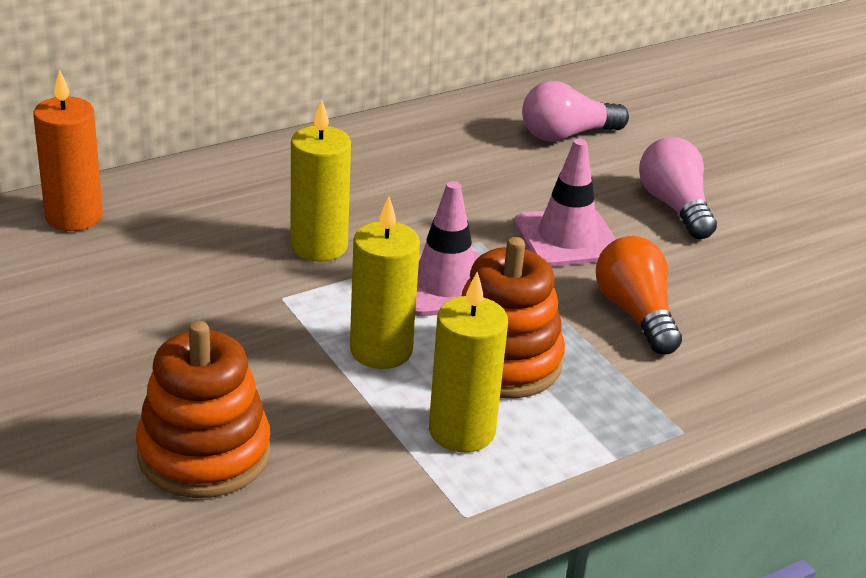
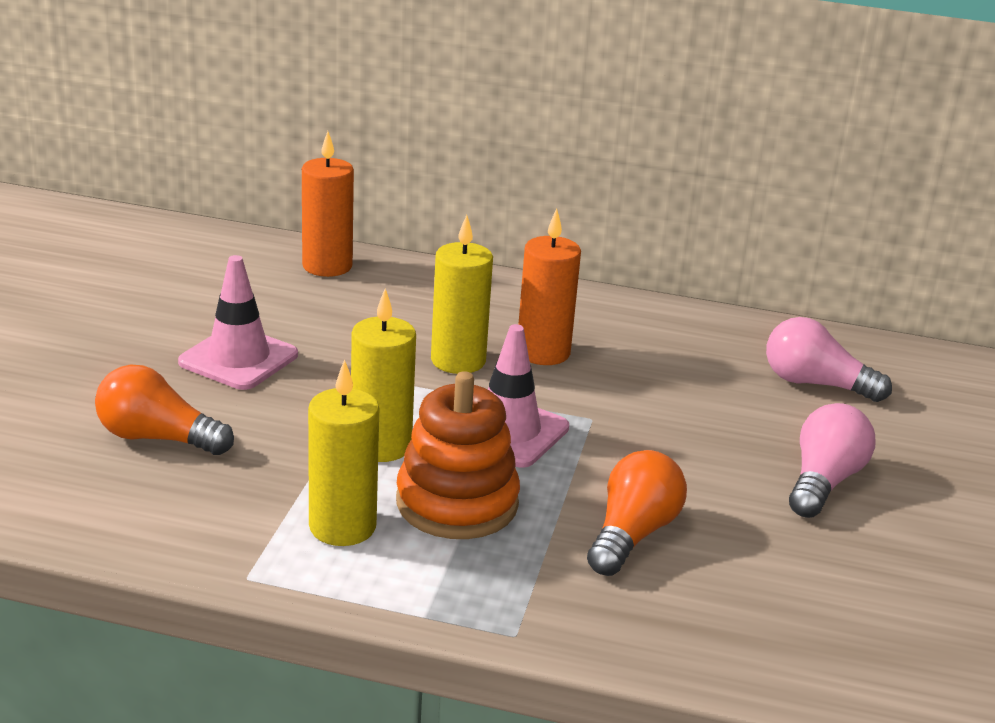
camera: 45 degrees right, 5 degrees down
orange stacking toy [136,321,270,498] -> orange light bulb [95,364,234,455]
pink traffic cone [514,139,616,267] -> pink traffic cone moved to [178,255,298,390]
none -> orange candle [518,209,581,365]

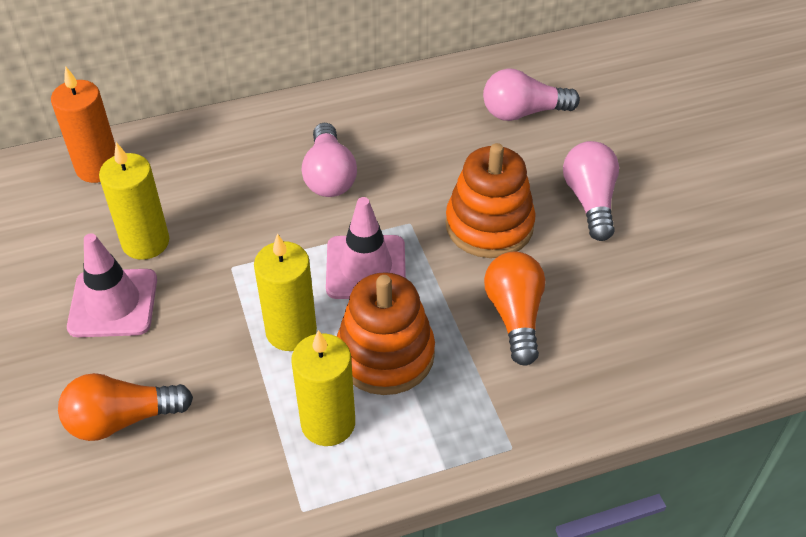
camera: 30 degrees left, 20 degrees up
yellow candle [431,215,493,374] -> yellow candle moved to [99,142,169,260]
orange candle [518,209,581,365] -> pink light bulb [302,123,357,197]
none -> orange stacking toy [445,143,536,258]

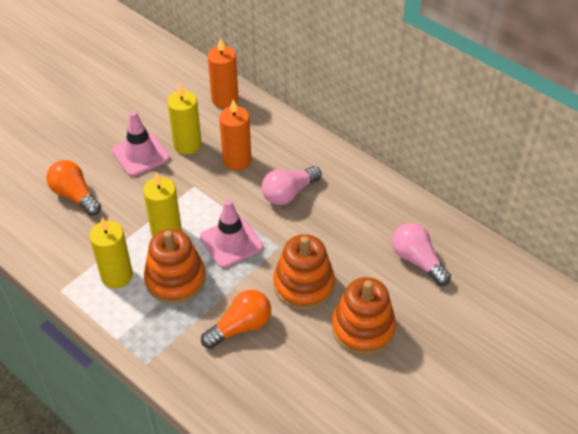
camera: 60 degrees right, 0 degrees up
pink light bulb [563,141,619,241] -> orange stacking toy [332,277,396,355]
none -> orange candle [219,100,251,170]

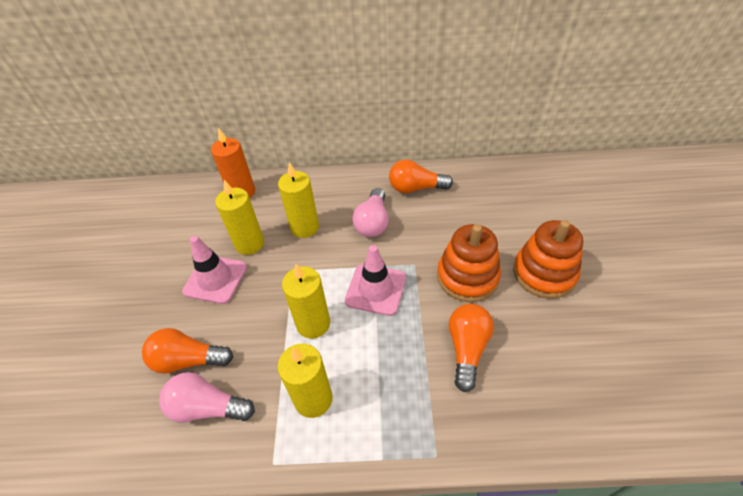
camera: 40 degrees left, 0 degrees up
orange stacking toy [144,229,206,304] -> none
orange candle [219,100,251,170] -> yellow candle [278,162,319,238]
pink light bulb [392,223,451,286] -> pink light bulb moved to [159,372,255,423]
none -> orange light bulb [389,159,453,193]

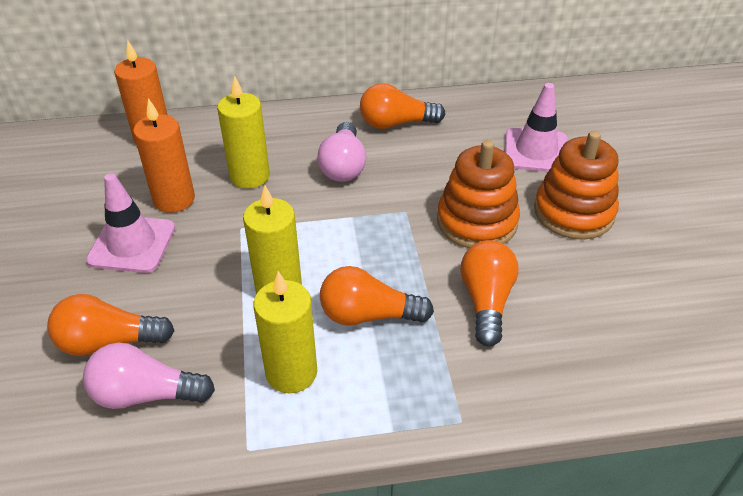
camera: 10 degrees left, 5 degrees down
yellow candle [215,180,264,255] -> orange candle [133,98,195,213]
pink traffic cone [345,245,406,316] -> pink traffic cone moved to [505,83,568,172]
none -> orange light bulb [320,266,434,326]

